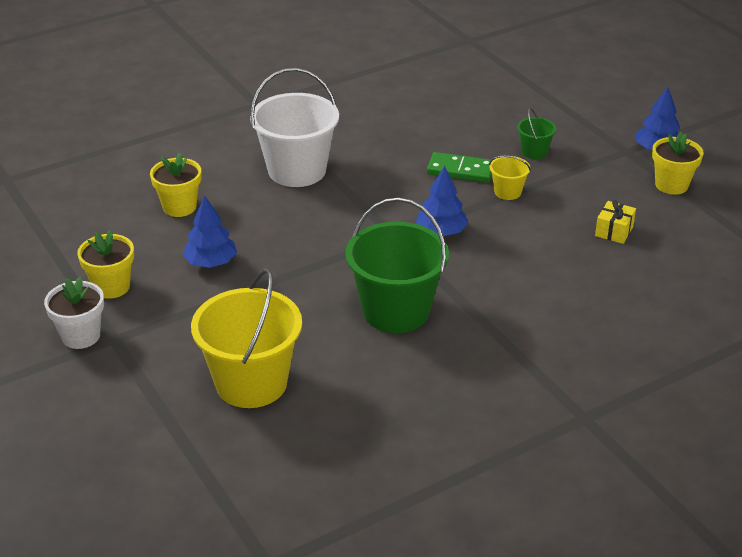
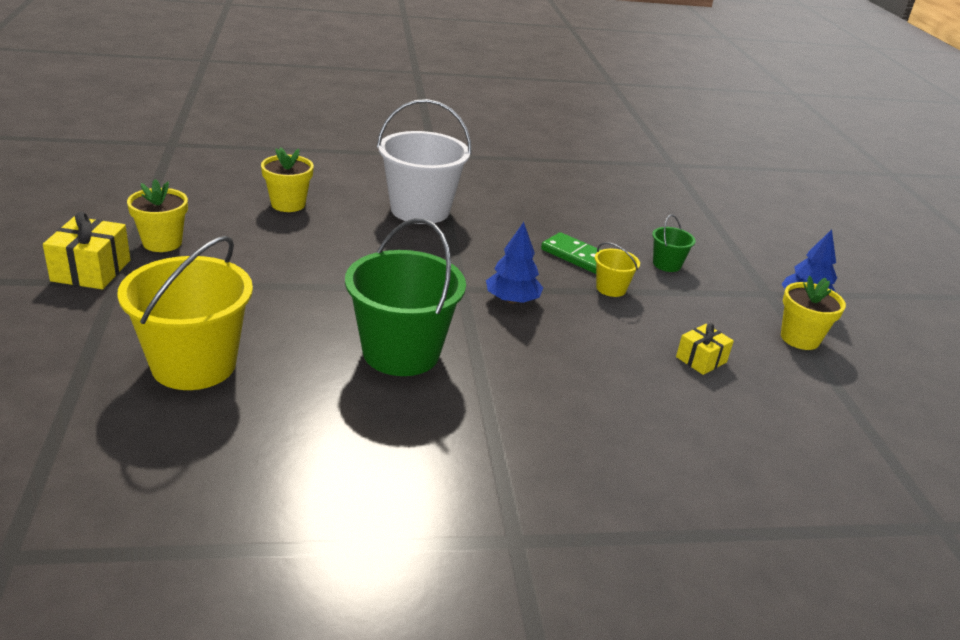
camera: 20 degrees right, 5 degrees down
white flower pot [44,277,104,349] -> yellow gift [43,212,130,289]
blue tree [183,195,237,268] -> none

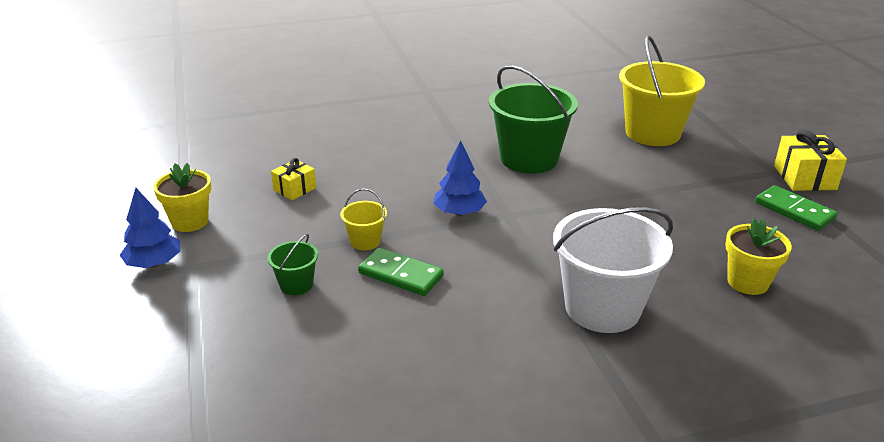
camera: 175 degrees right, 0 degrees up
yellow flower pot [127,179,188,252] -> green domino [755,185,837,231]

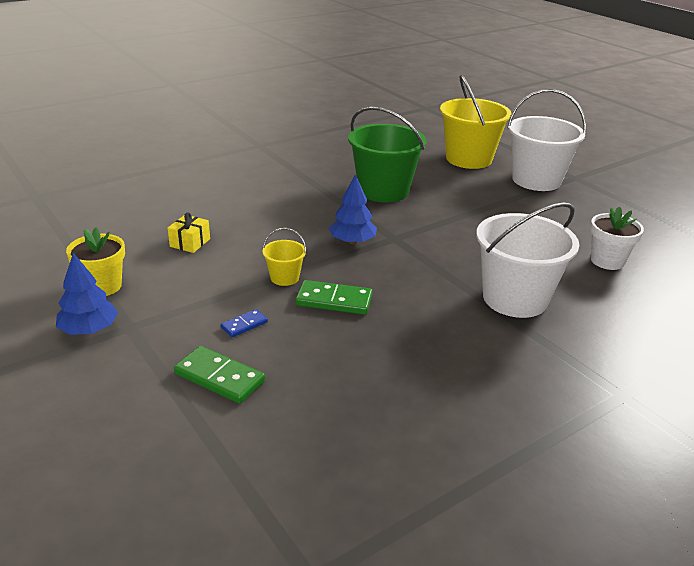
camera: 20 degrees left, 0 degrees up
green bucket [267,234,318,295] -> blue domino [221,309,268,337]
yellow flower pot [725,218,792,295] -> white flower pot [590,207,644,270]
green domino [755,185,837,231] -> green domino moved to [174,346,265,404]
yellow gift [774,130,847,191] -> none
none -> white bucket [507,89,586,191]

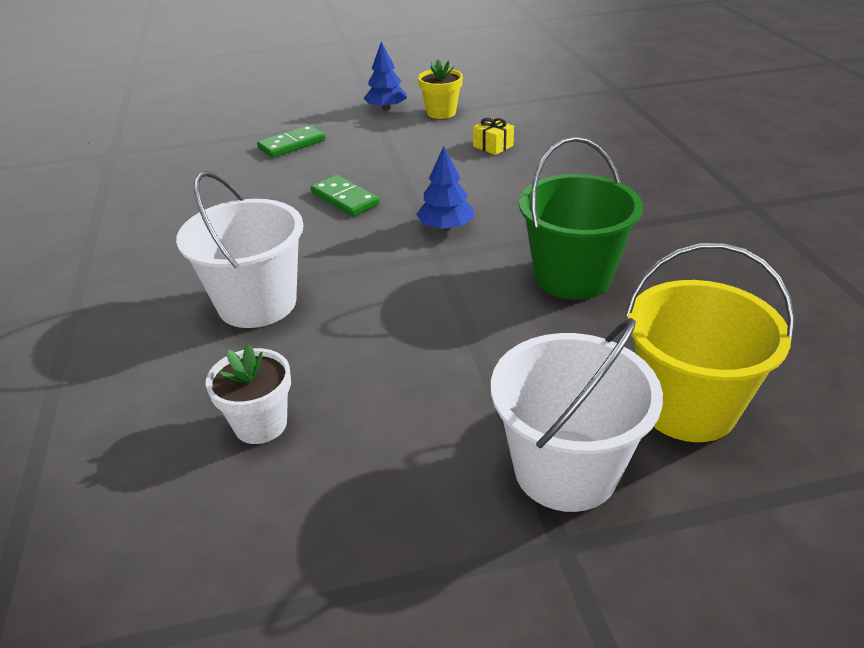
camera: 115 degrees right, 5 degrees up
blue domino [221,309,268,337] -> none
yellow bucket [263,228,306,286] -> none
green domino [296,280,373,315] -> green domino turned 75 degrees counterclockwise [311,175,380,216]

